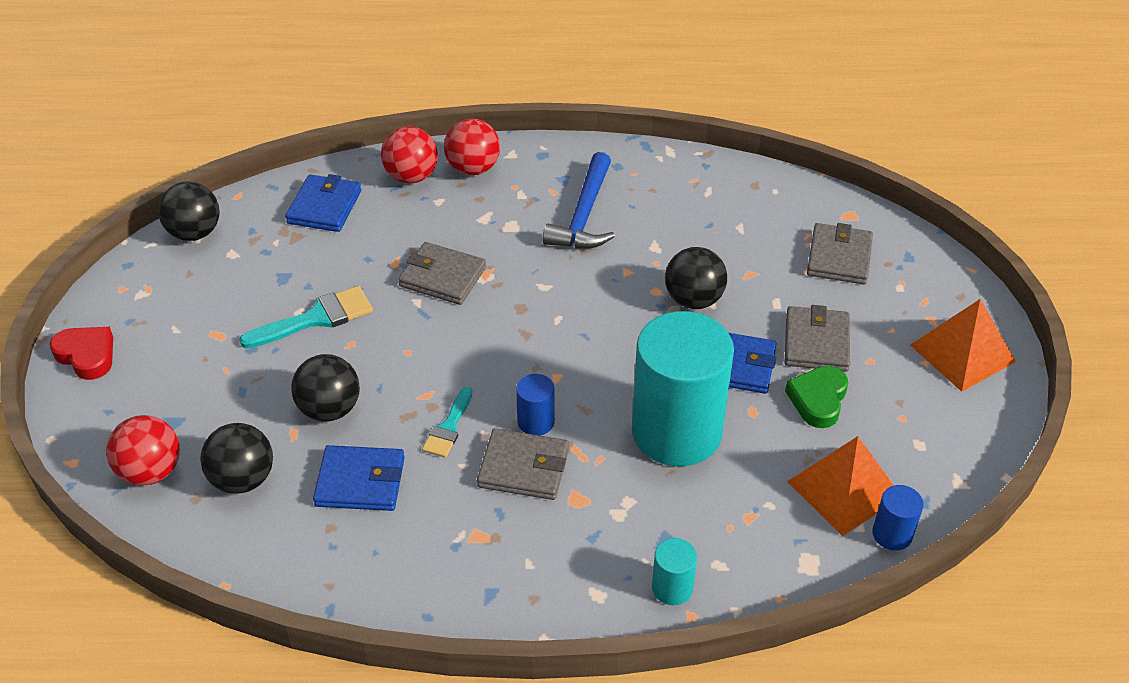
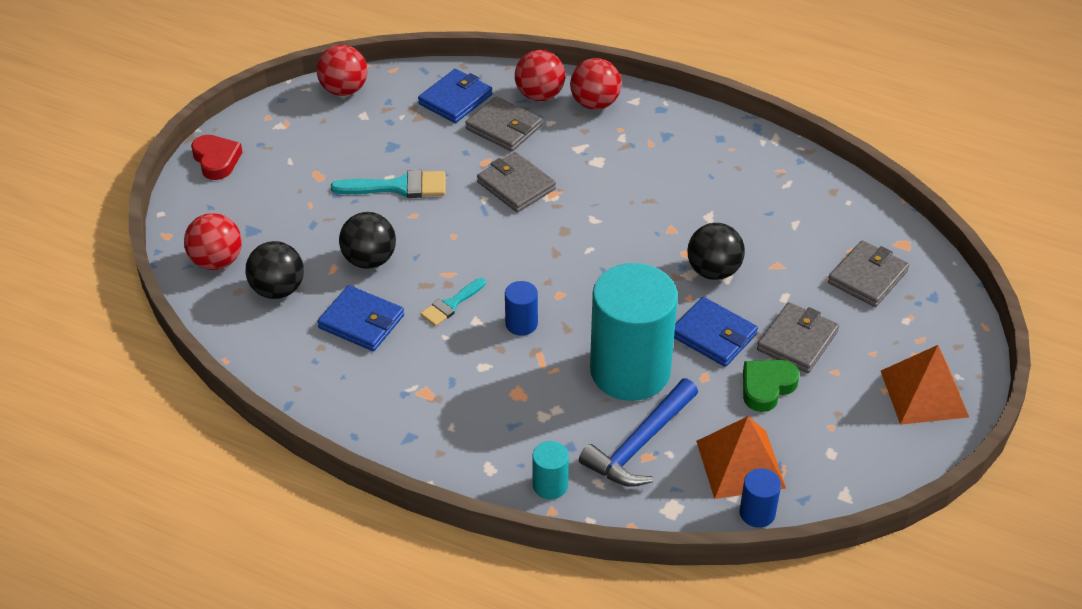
camera: 25 degrees right, 0 degrees up
black ball [158,182,220,241] -> red ball [317,45,368,96]
grey wallet [477,428,569,500] -> grey wallet moved to [465,96,542,152]
blue hammer [543,152,615,249] -> blue hammer moved to [579,378,698,487]

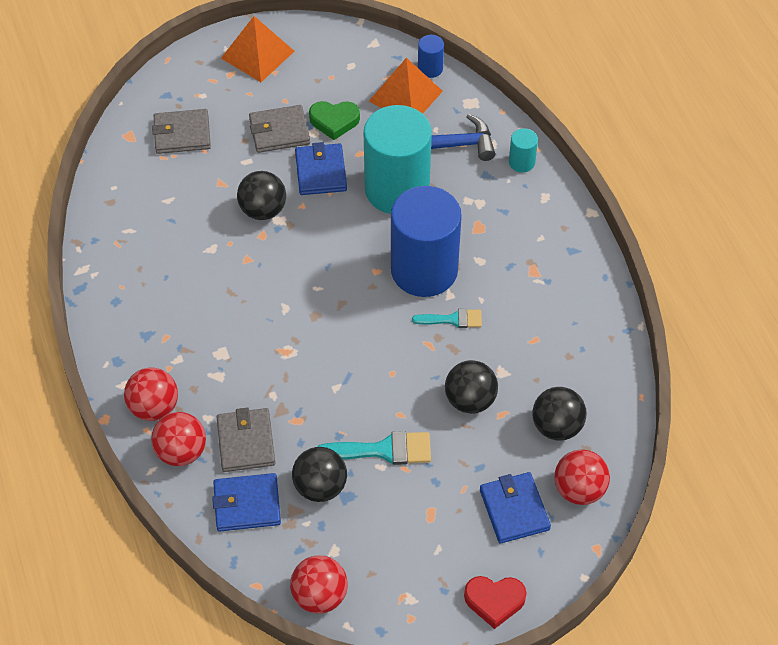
camera: 135 degrees left, 10 degrees up
red heart [191,135,242,180] -> red heart turned 105 degrees counterclockwise [464,576,527,629]
blue wallet [317,285,404,351] -> blue wallet moved to [480,472,551,544]
turquoise brush [331,170,445,198] -> turquoise brush turned 135 degrees clockwise [317,431,431,465]
grey wallet [477,152,556,212] -> none
blue cylinder [505,281,538,336] -> blue cylinder [391,186,462,297], size x2.42
none -> black ball [292,447,347,502]

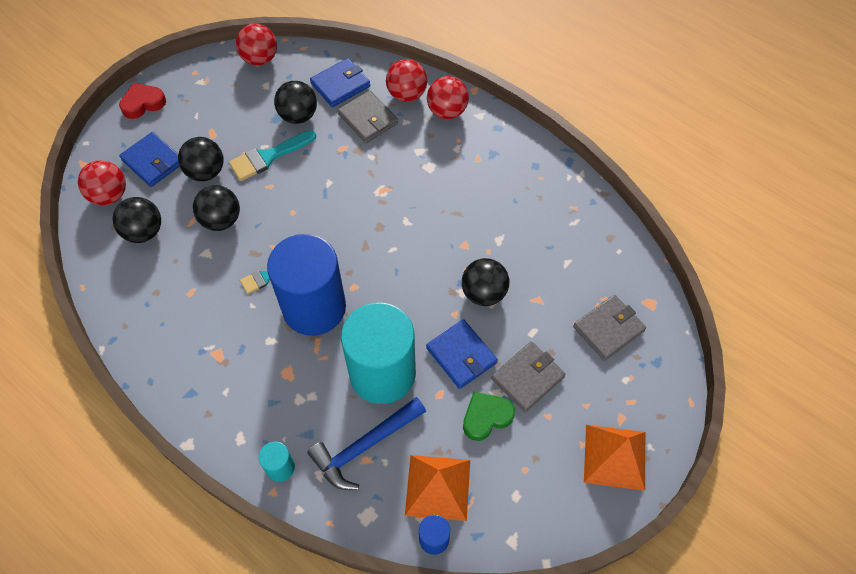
camera: 150 degrees right, 5 degrees up
none -> black ball [178,137,223,181]

